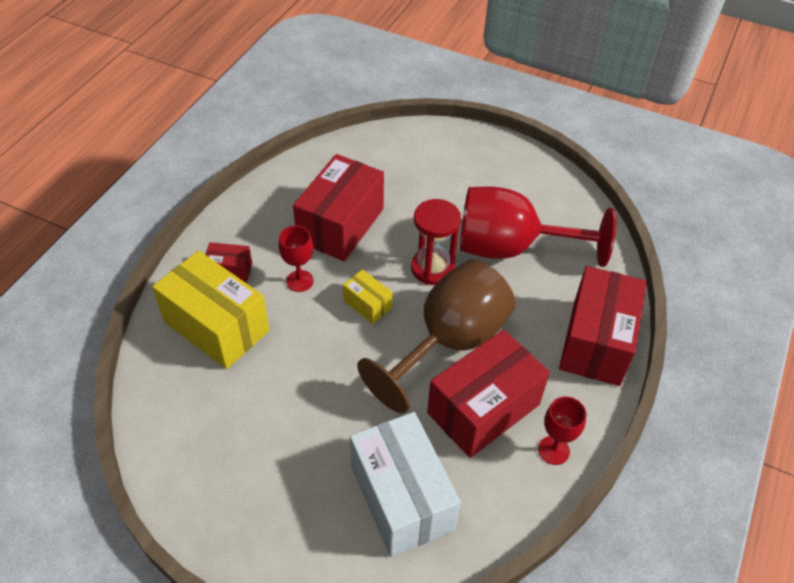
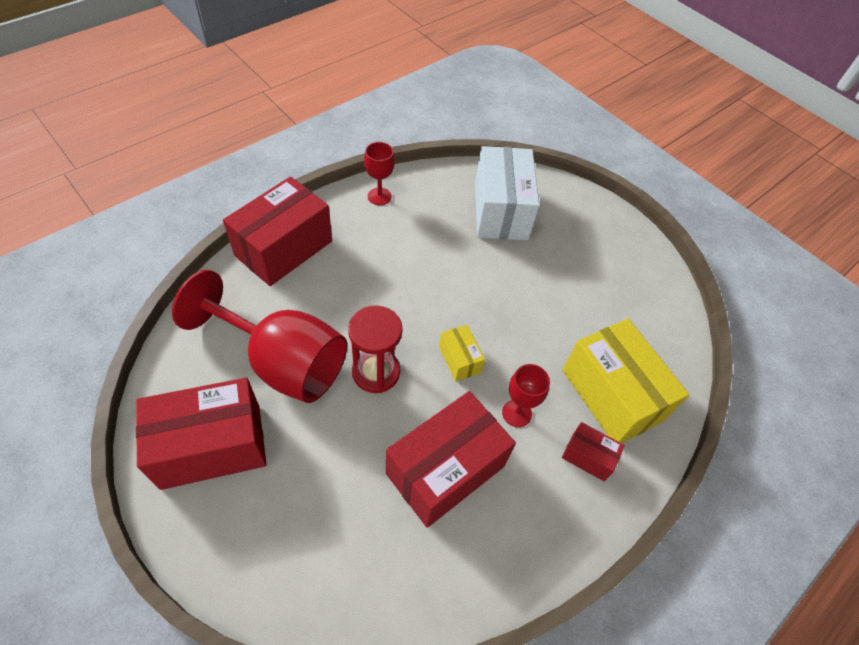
camera: 160 degrees left, 5 degrees up
brown goblet [357,260,516,413] -> none
red box [427,329,550,458] -> red box moved to [136,378,267,490]

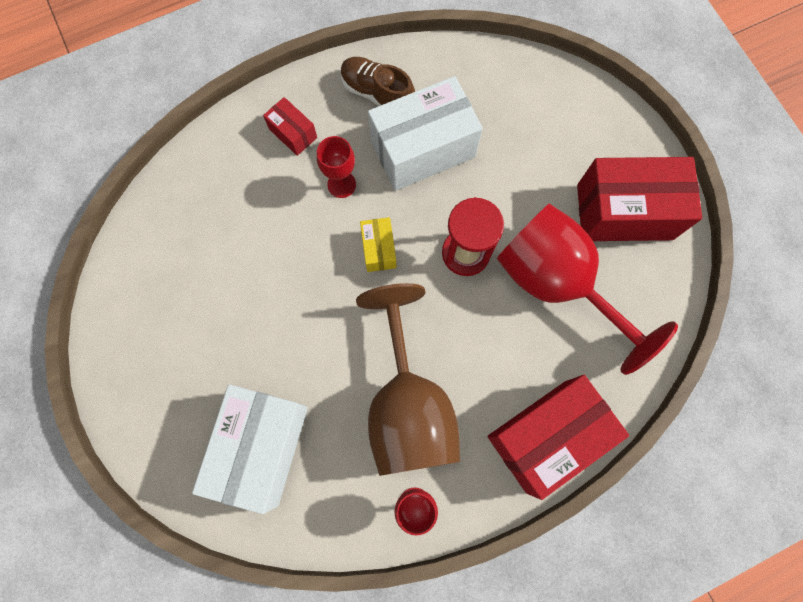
camera: 160 degrees left, 20 degrees up
red box [386,391,516,528] -> white box [368,76,483,191]
yellow box [562,319,689,443] -> none
none -> brown shoe [341,57,415,106]
none -> brown goblet [356,283,460,476]

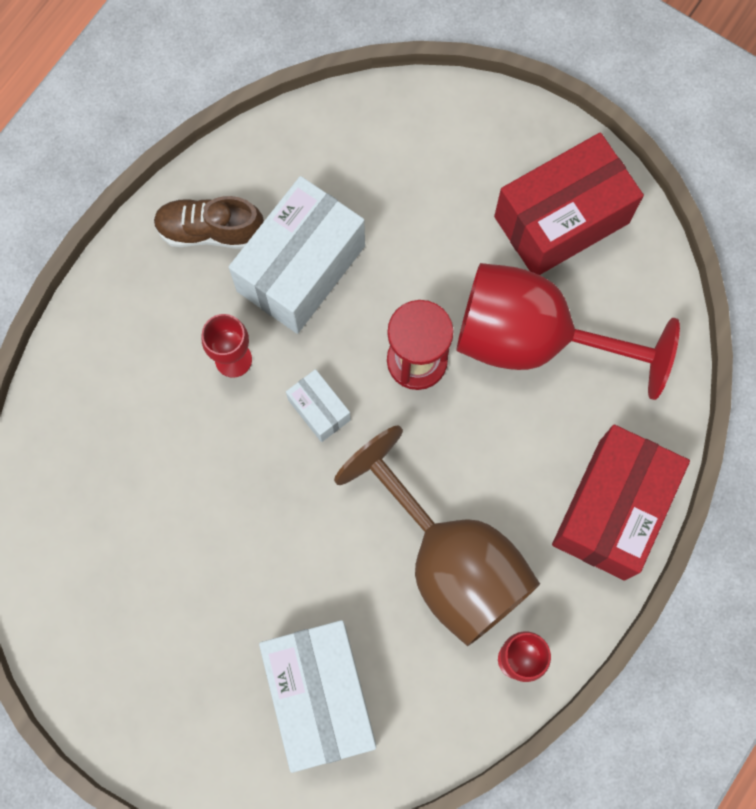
camera: 30 degrees left, 0 degrees up
red box [263,97,317,156] -> none
yellow box [360,217,396,272] -> white box [286,369,351,442]

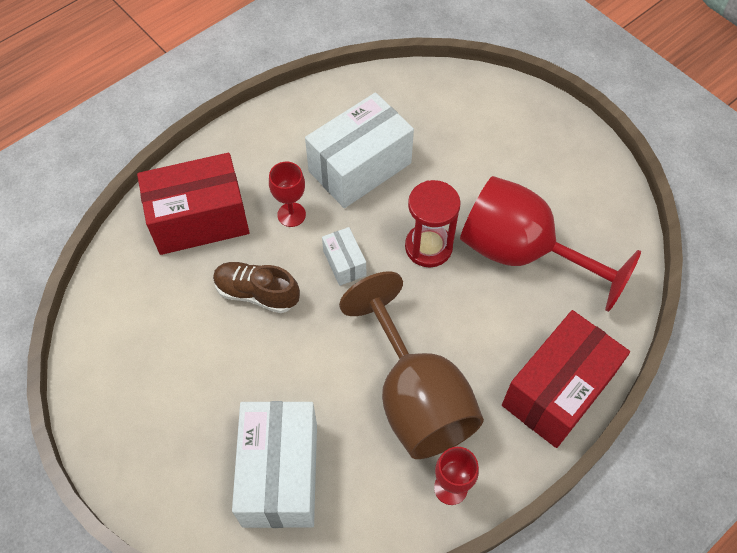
camera: 15 degrees right, 15 degrees down
brown shoe [153,196,264,249] -> brown shoe moved to [213,262,300,313]
red box [494,132,644,275] -> red box moved to [137,153,250,255]

